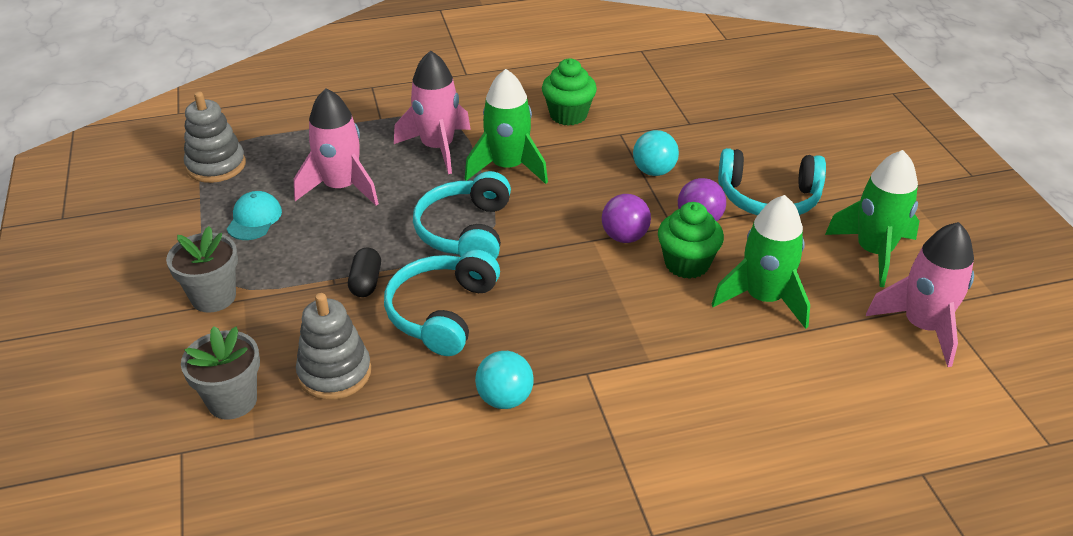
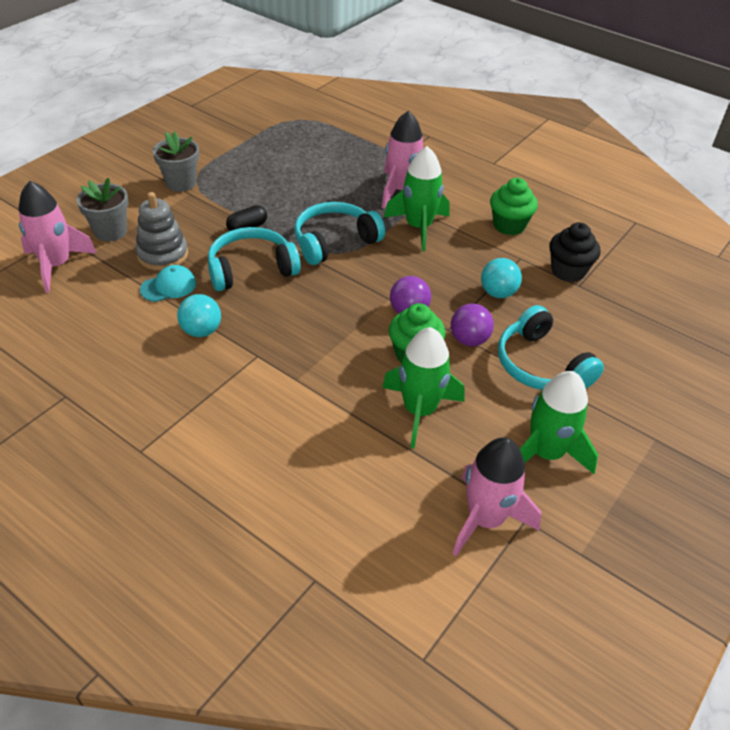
camera: 50 degrees right, 5 degrees up
grey stacking toy [184,92,246,183] -> none
turquoise cap [227,191,282,240] -> turquoise cap moved to [140,265,196,302]
pink rocket [294,88,379,206] -> pink rocket moved to [18,181,97,293]
none -> black cupcake [550,222,600,282]

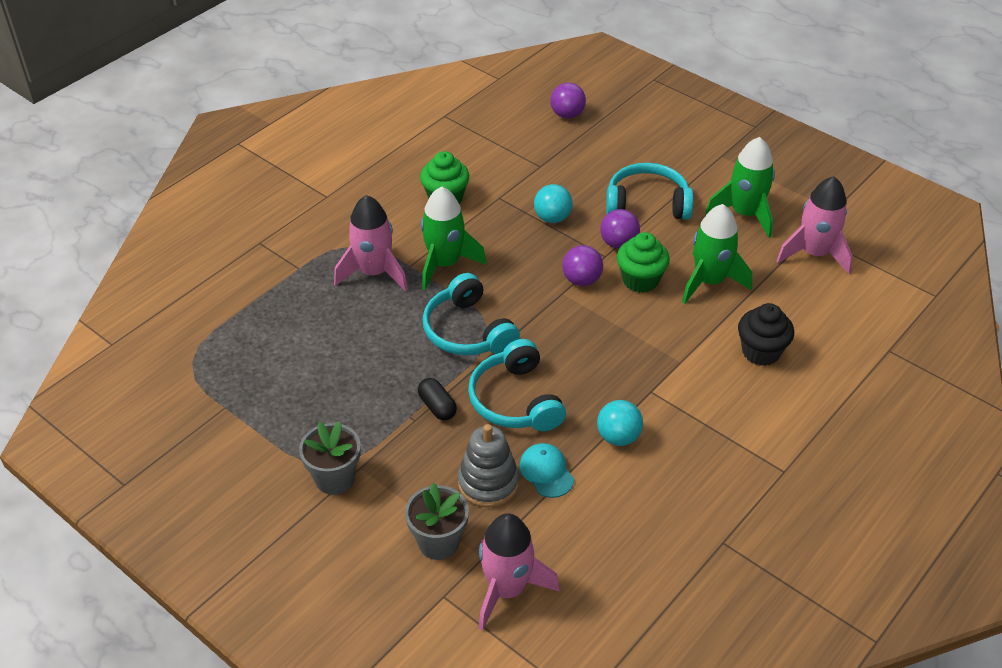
camera: 85 degrees left, 0 degrees up
turquoise headphones [498,305,604,390] -> turquoise headphones turned 150 degrees counterclockwise [606,163,693,220]
black cupcake [550,222,600,282] -> black cupcake moved to [738,303,794,366]
none -> purple ball [550,83,586,118]

